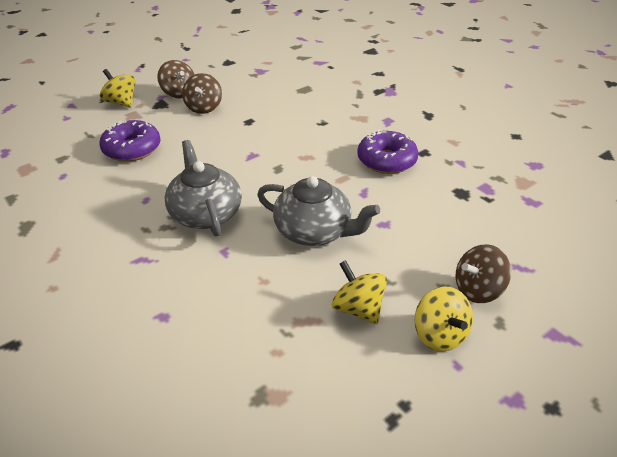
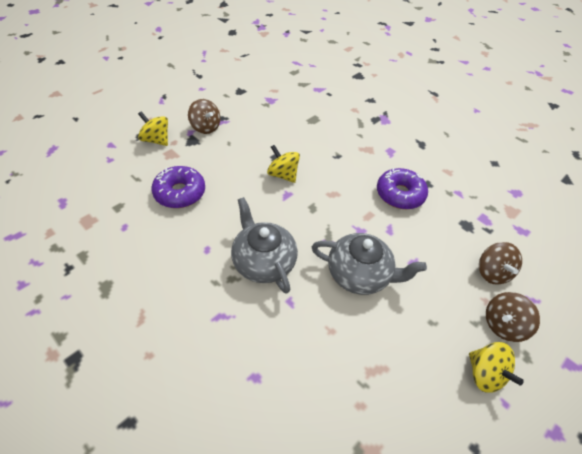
camera: 10 degrees left, 10 degrees up
brown spinning top [182,73,222,114] -> brown spinning top moved to [479,242,522,285]
yellow spinning top [332,260,387,324] -> yellow spinning top moved to [267,145,300,183]

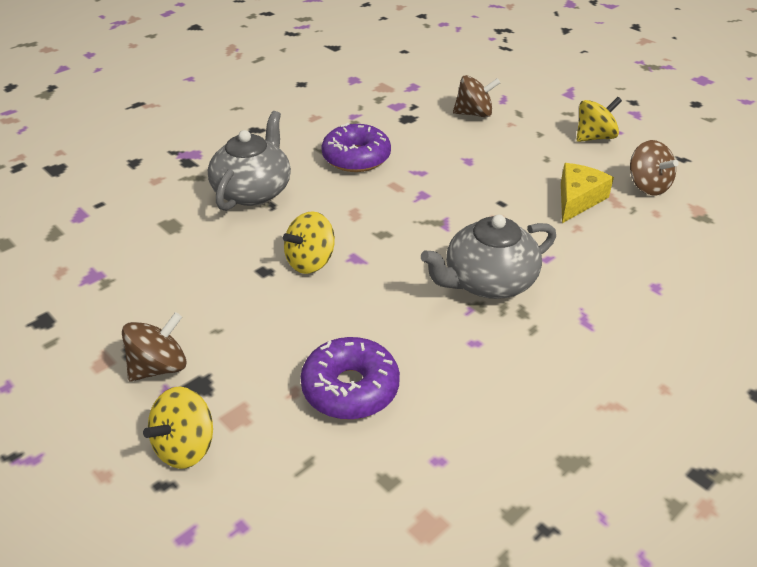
camera: 85 degrees left, 10 degrees down
grey teapot [312,233,427,295] -> grey teapot moved to [208,111,291,211]
brown spinning top [486,292,540,342] -> brown spinning top moved to [630,140,679,196]
none -> yellow cheese [561,163,614,223]

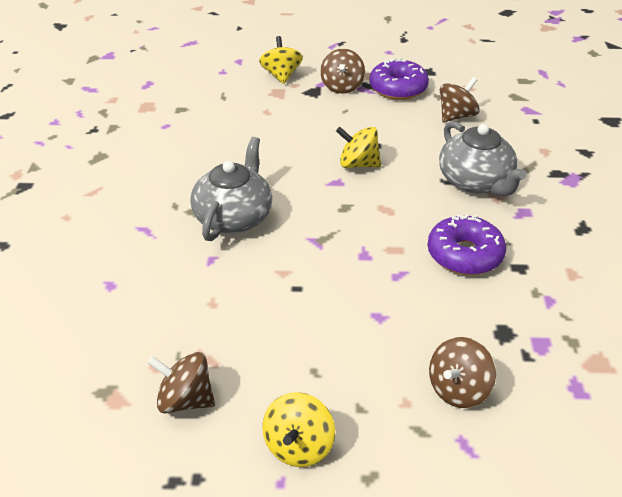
camera: 135 degrees right, 0 degrees up
yellow spinning top [283,211,335,274] -> yellow spinning top turned 75 degrees counterclockwise [336,127,381,168]
purple donut [300,337,400,420] -> purple donut moved to [369,58,429,100]
yellow cheese [561,163,614,223] -> none
none -> brown spinning top [440,77,480,123]

